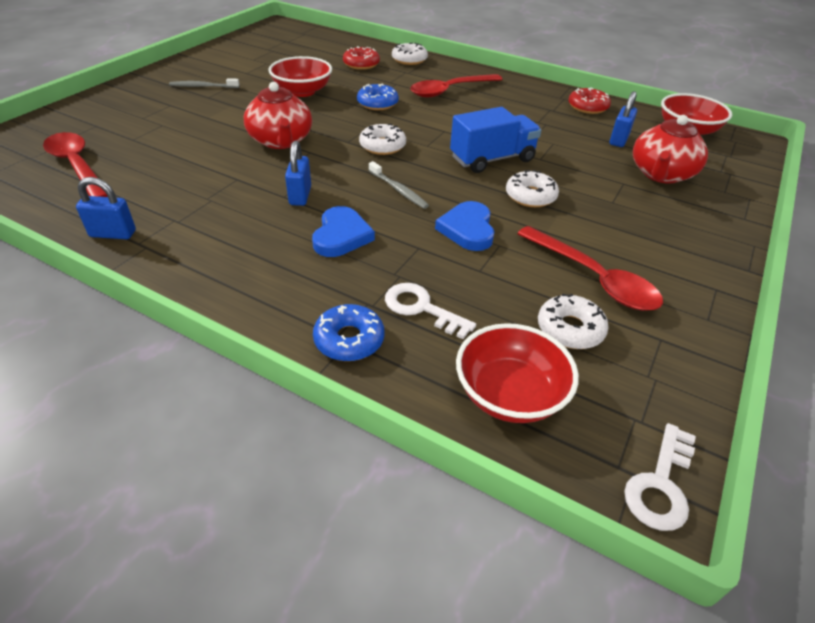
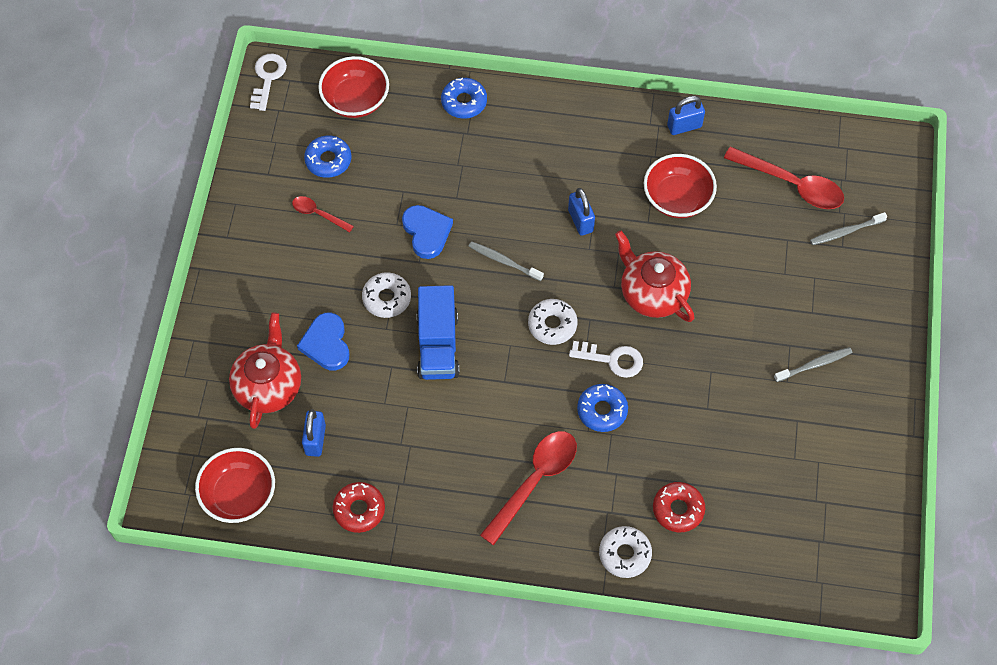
camera: 160 degrees right, 20 degrees up
red bowl [268,56,332,97] -> red bowl moved to [644,154,717,218]
blue heart [312,206,375,257] -> blue heart moved to [297,313,349,370]
white key [385,283,476,339] -> white key moved to [569,341,643,378]
blue truck [450,107,541,173] -> blue truck turned 45 degrees counterclockwise [416,285,459,380]
red spoon [517,226,663,311] -> red spoon [292,196,354,232], size x0.53
white donut [538,294,609,349] -> blue donut [304,135,352,178]
none -> grey toothbrush [810,212,887,245]

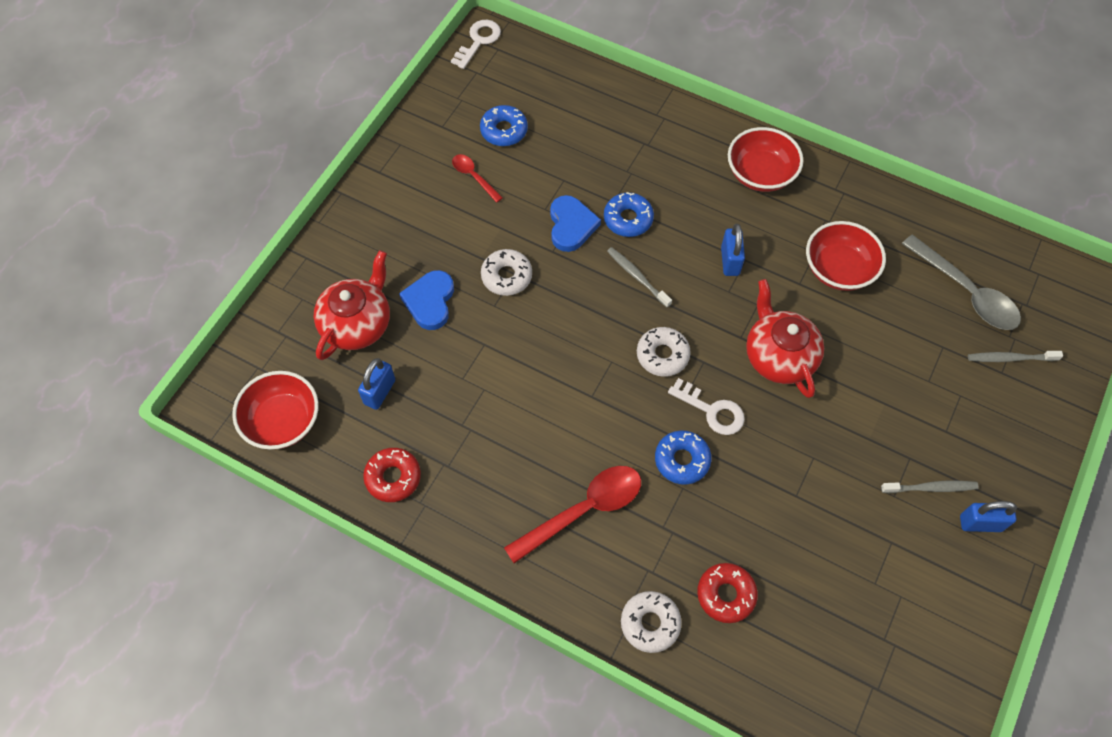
camera: 20 degrees right, 0 degrees up
red bowl [318,56,389,118] -> red bowl moved to [728,127,804,192]
blue truck [416,285,459,380] -> none
blue donut [441,78,487,118] -> blue donut moved to [604,192,654,237]
blue padlock [667,96,705,135] -> blue padlock moved to [960,501,1017,532]
red spoon [724,147,844,209] -> grey spoon [902,235,1021,330]

